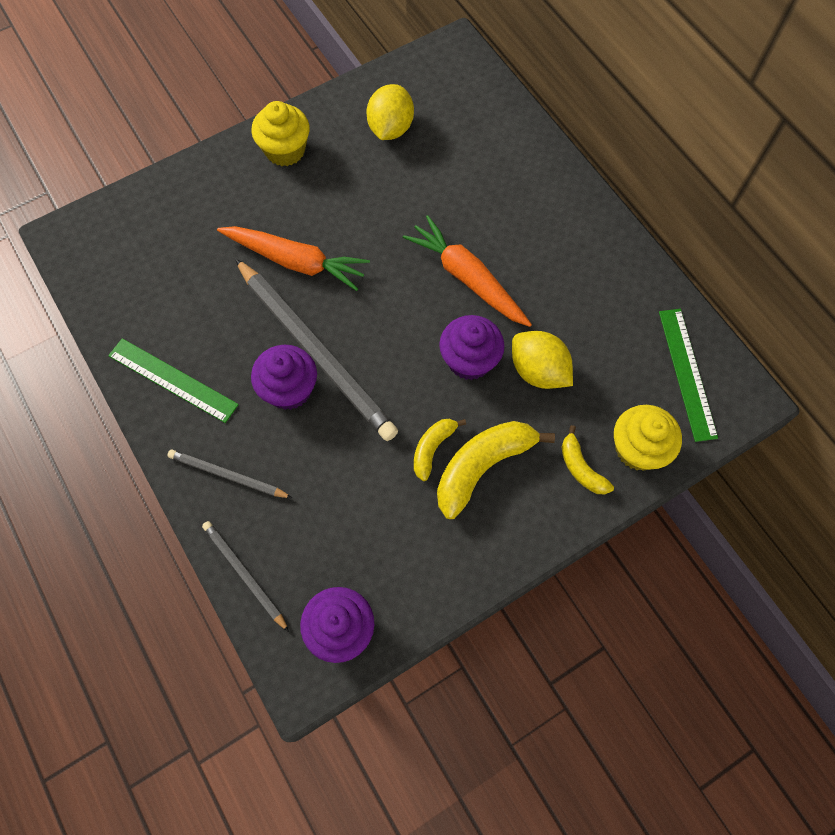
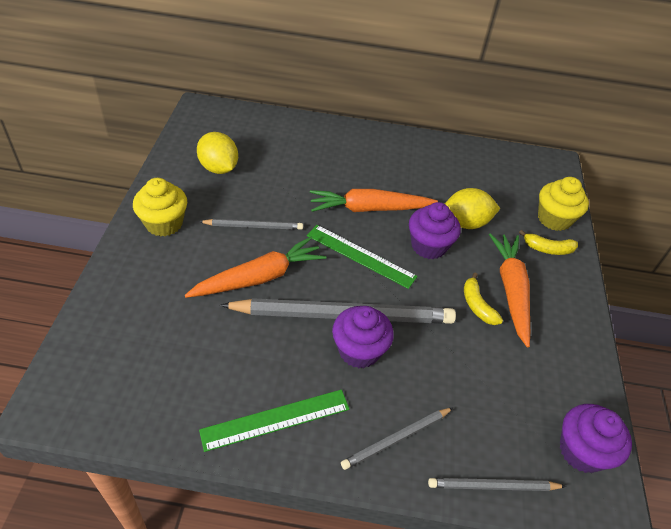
camera: 55 degrees left, 20 degrees down
yellow banana [437,421,555,519] -> orange carrot [489,233,530,348]
green ruler [659,309,718,442] -> green ruler moved to [307,225,417,289]
none -> grey pencil [199,219,303,230]

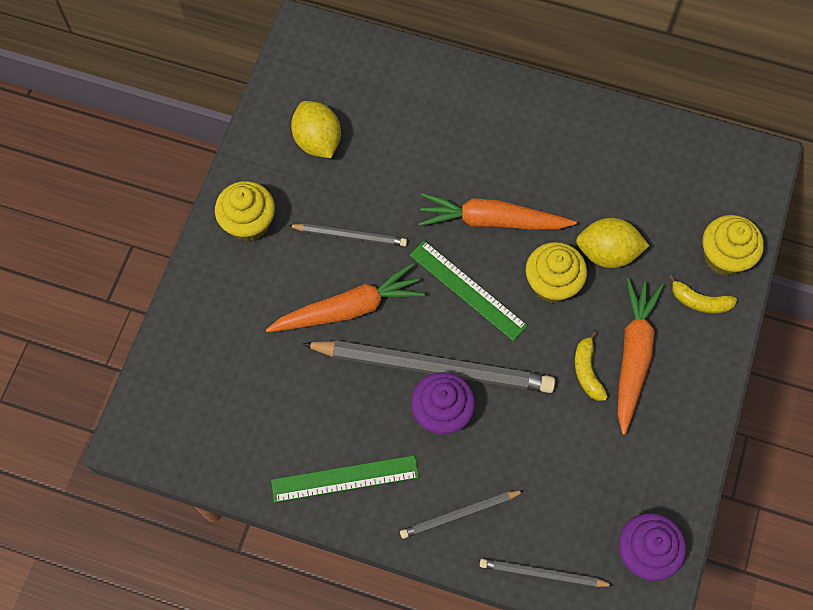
camera: 15 degrees right, 20 degrees up
purple cupcake [409,202,461,259] -> yellow cupcake [526,242,587,303]

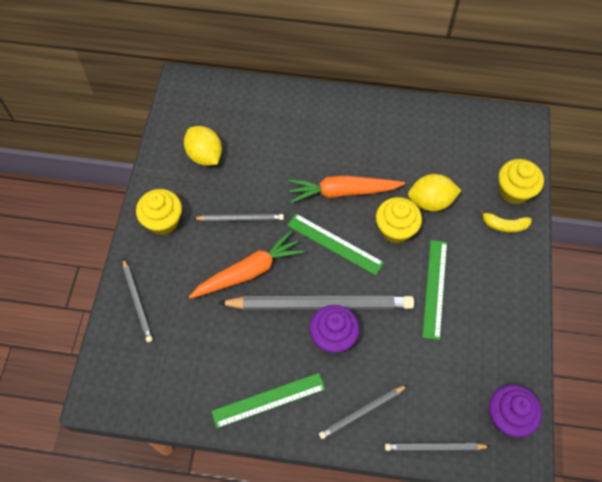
camera: 10 degrees left, 5 degrees down
yellow banana [575,331,608,401] -> green ruler [422,240,447,340]
orange carrot [618,278,664,435] -> none
none -> grey pencil [123,258,153,342]

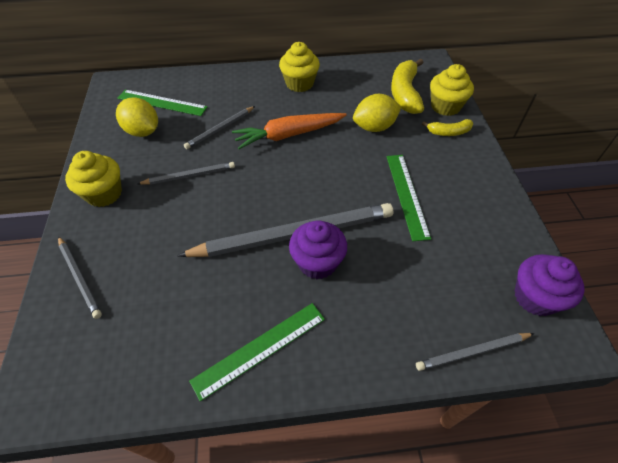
camera: 15 degrees left, 10 degrees down
orange carrot [189,231,305,299] -> none
green ruler [287,214,384,275] -> green ruler moved to [117,90,207,116]
grey pencil [319,385,408,439] -> grey pencil moved to [184,106,255,149]
yellow cupcake [376,197,422,243] -> yellow cupcake moved to [279,42,320,92]
none -> yellow banana [391,58,424,114]

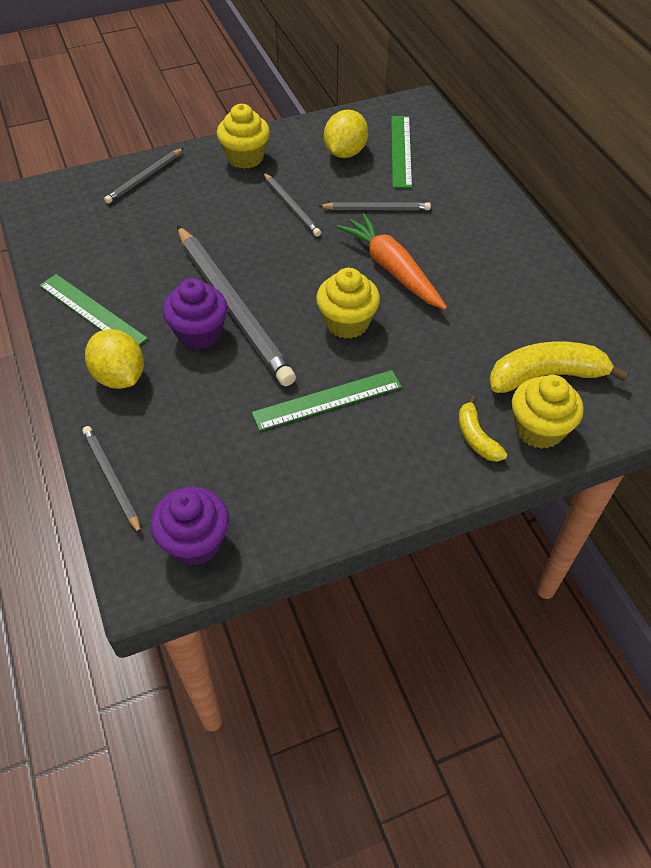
camera: 75 degrees right, 0 degrees up
grey pencil [184,106,255,149] -> grey pencil turned 150 degrees clockwise [319,202,431,210]
yellow cupcake [279,42,320,92] -> yellow cupcake moved to [316,268,380,339]
yellow lemon [353,94,401,132] -> yellow lemon moved to [85,329,144,389]

